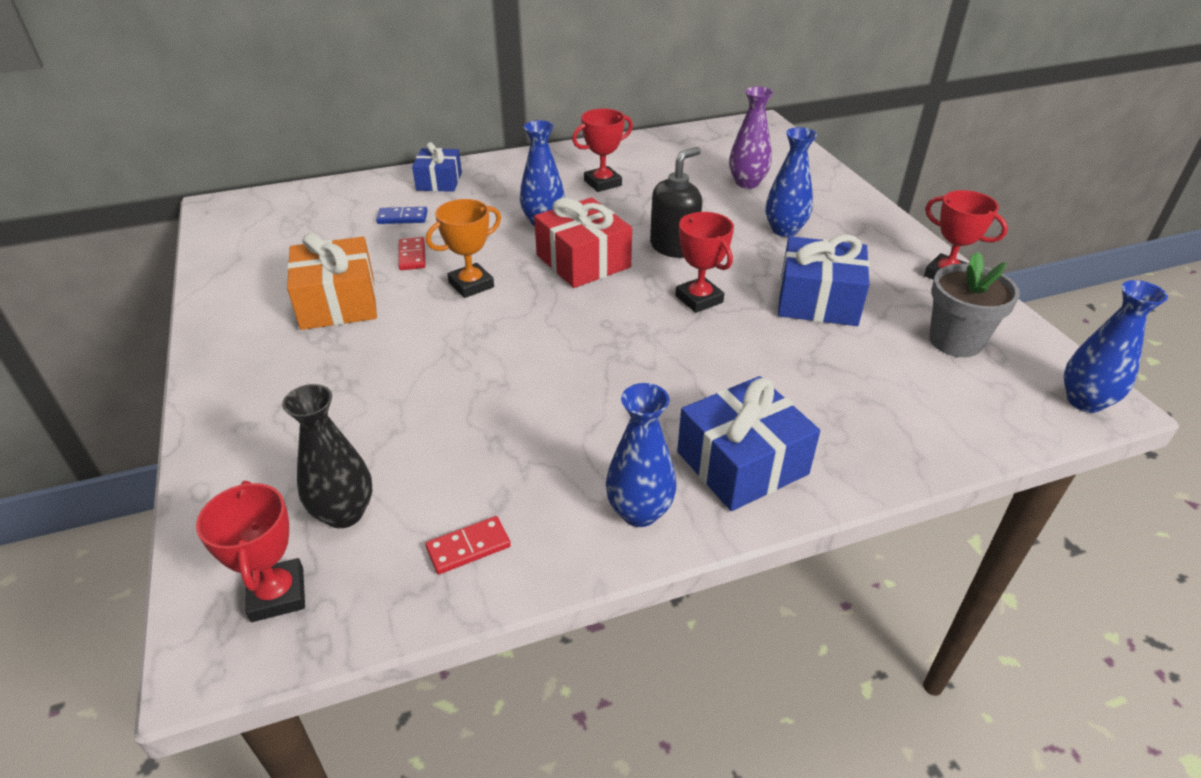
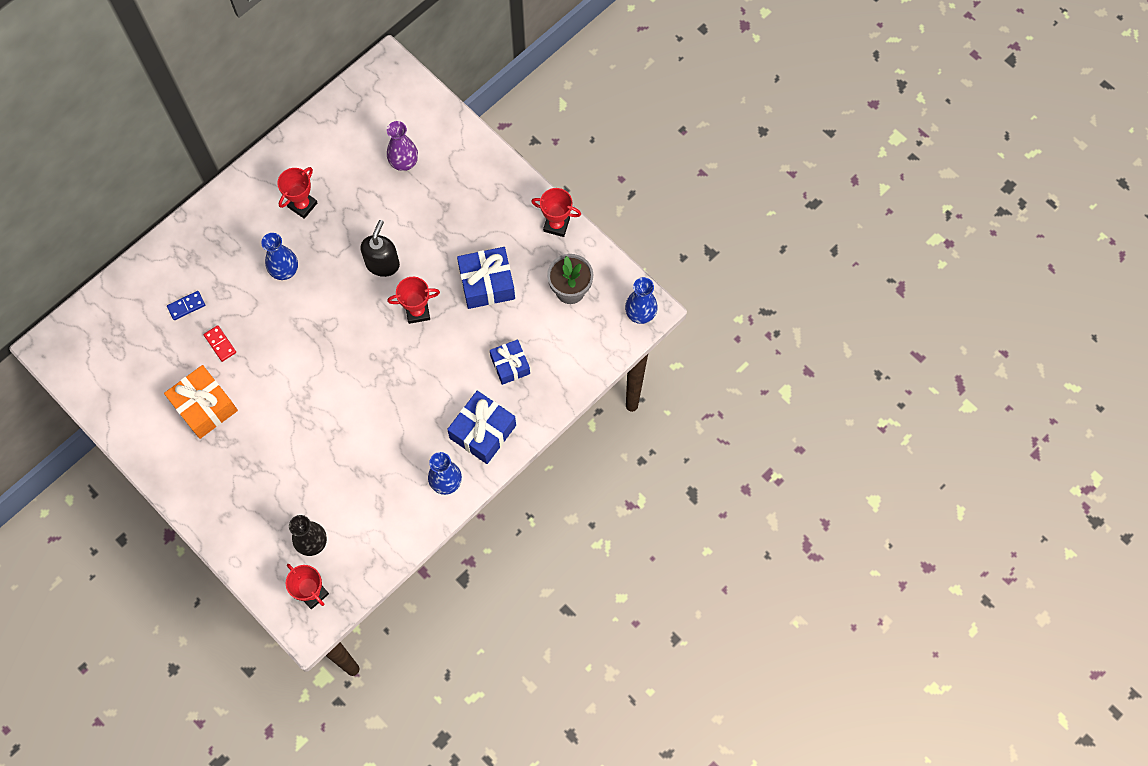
camera: 25 degrees left, 30 degrees up
blue gift [412,142,462,192] -> blue gift moved to [490,339,530,385]
red domino [425,516,511,574] -> none
orange trophy [426,199,501,298] -> none
red gift [534,197,632,288] -> none
red trophy [675,212,734,313] -> red trophy turned 45 degrees counterclockwise [387,277,440,324]
blue vase [766,127,817,237] -> none

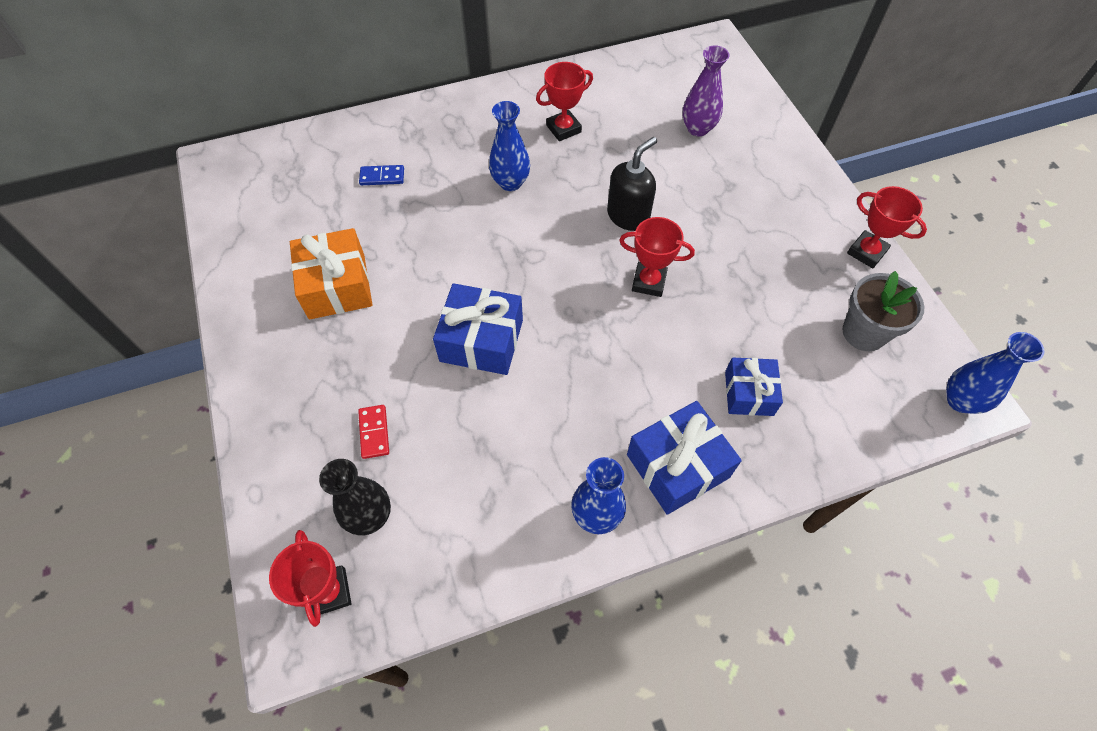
camera: 25 degrees right, 10 degrees down
red domino [204,325,236,362] -> red domino moved to [358,405,389,459]
blue gift [457,247,515,309] -> blue gift moved to [433,283,523,375]

